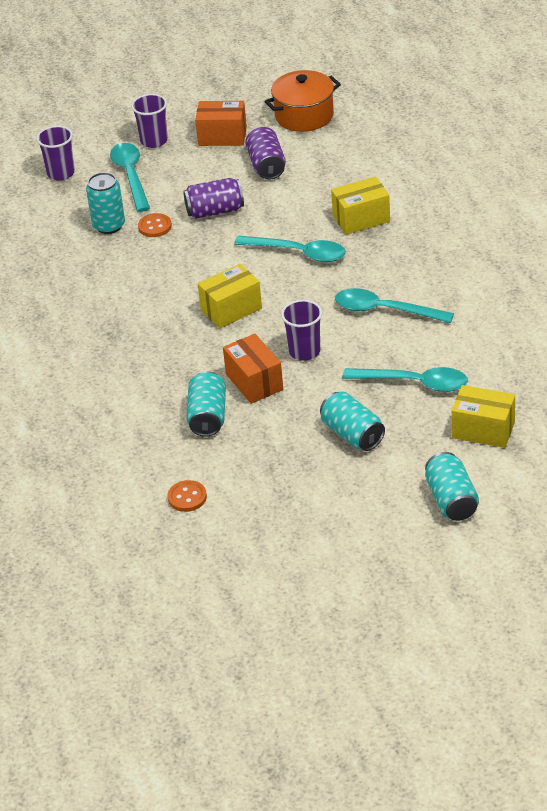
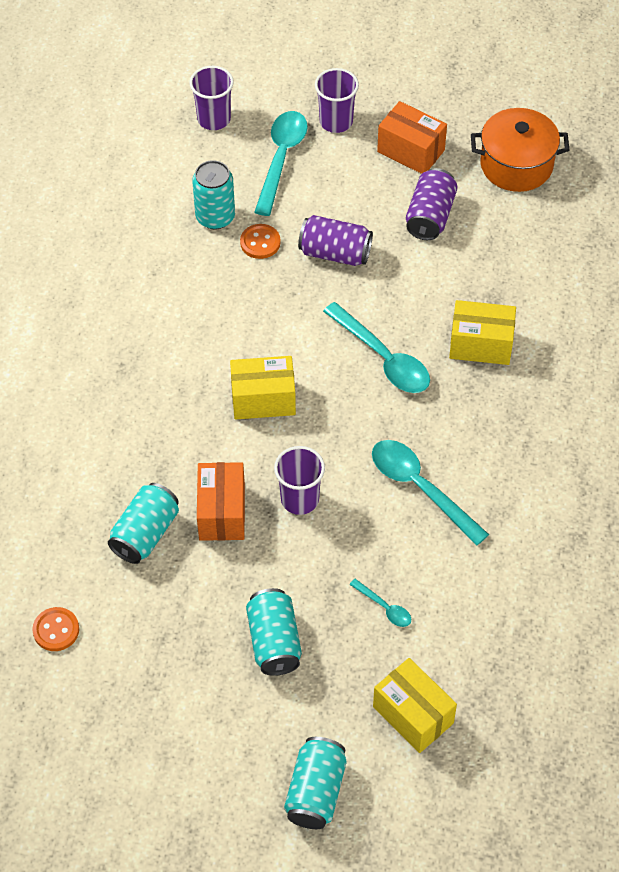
camera: 25 degrees right, 15 degrees up
turquoise spoon [342,367,468,392] -> turquoise spoon [349,579,411,627], size x0.49

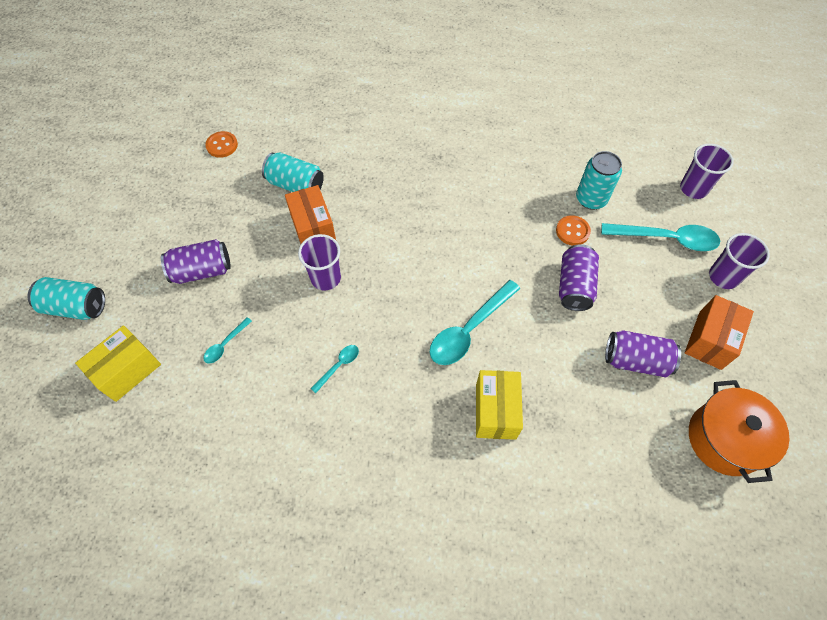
camera: 85 degrees right, 5 degrees up
orange box [197,462,245,541] -> orange box turned 75 degrees clockwise [285,185,336,244]
yellow box [230,356,296,420] -> none
turquoise can [246,588,302,676] -> purple can [161,239,231,284]
turquoise spoon [372,440,489,546] -> turquoise spoon [310,345,359,393], size x0.49

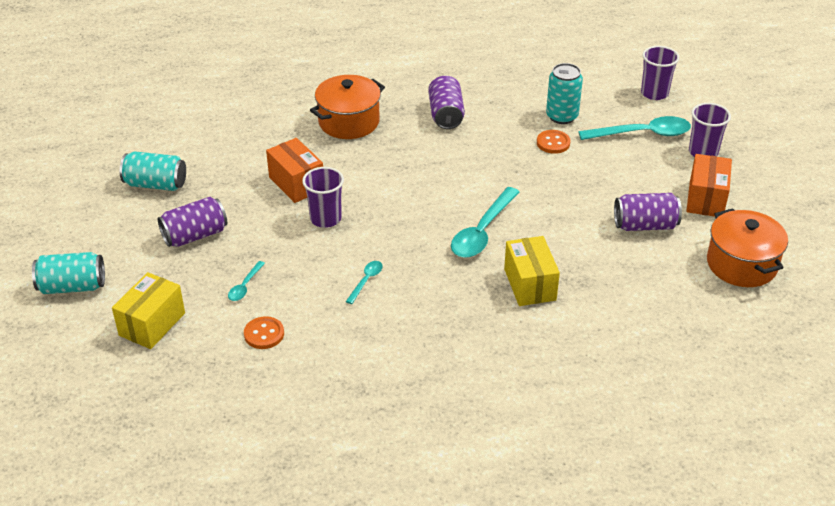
camera: 15 degrees left, 20 degrees down
orange button [205,131,238,158] -> orange button moved to [244,316,284,349]
turquoise can [262,152,324,192] -> turquoise can moved to [120,151,186,191]
purple can [559,244,599,311] -> purple can moved to [428,76,465,129]
none -> orange pot [310,75,385,139]

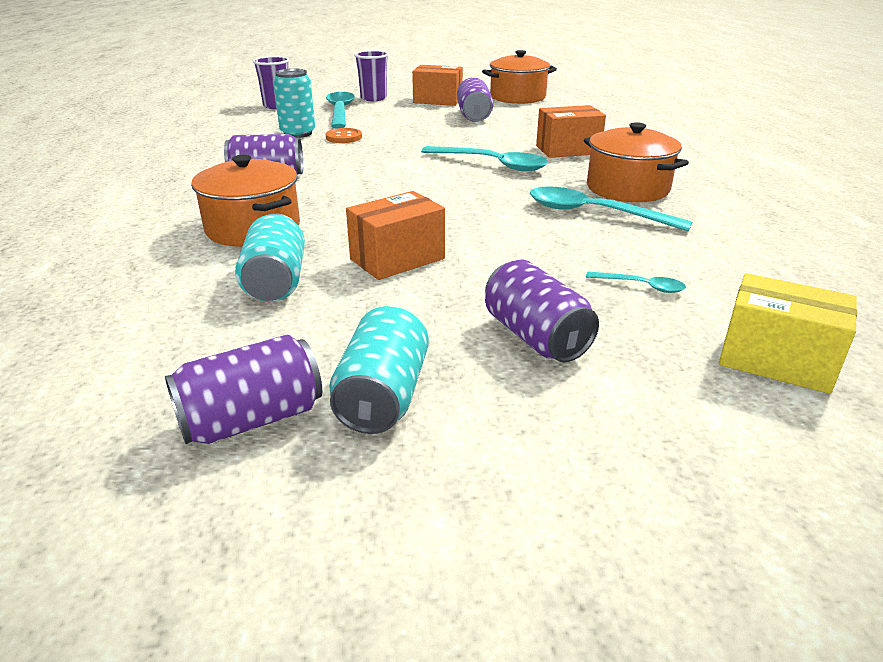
camera: 90 degrees left, 10 degrees down
turquoise can [32,252,105,294] -> turquoise can moved to [235,213,305,302]
orange button [244,316,284,349] -> none
purple cup [302,167,344,228] -> none
turquoise spoon [346,261,383,304] -> turquoise spoon [530,186,693,231], size x2.06
yellow box [504,236,560,306] -> orange box [536,105,606,158]
none -> purple can [165,334,322,444]
none -> orange pot [584,122,689,202]

